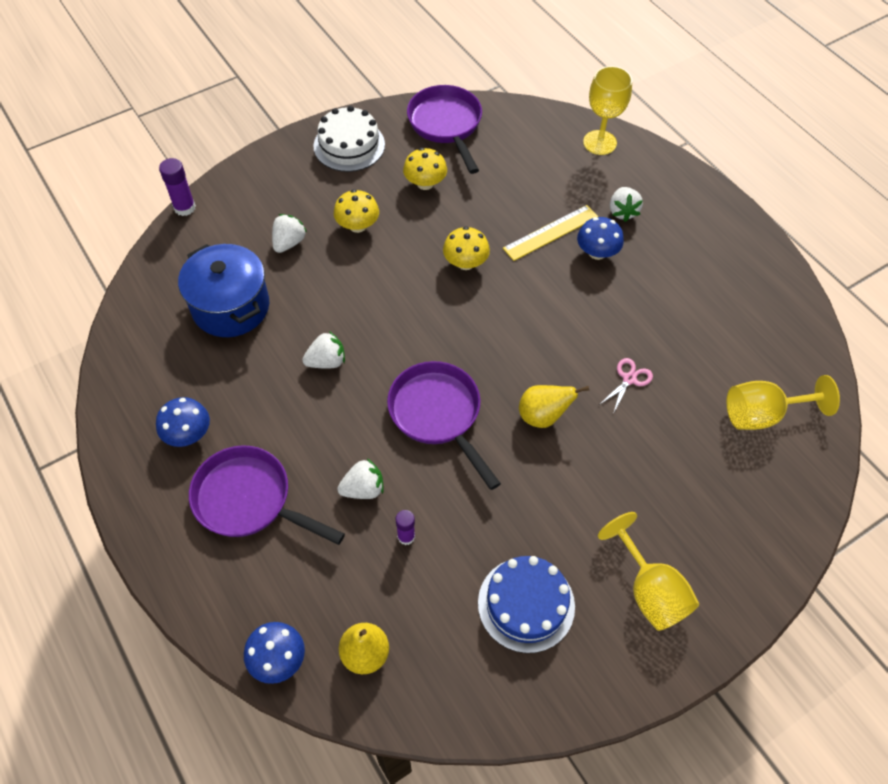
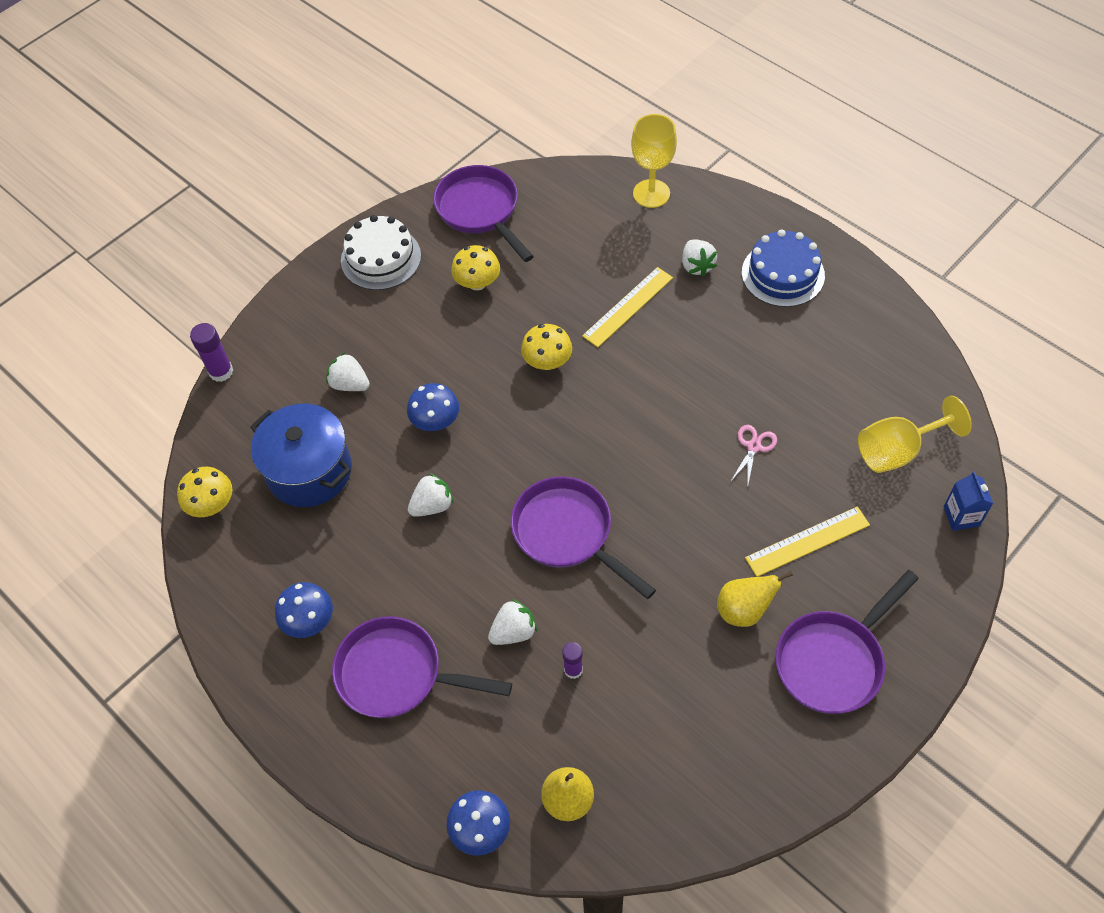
camera: 10 degrees left, 0 degrees up
white strawberry [272,214,307,253] -> white strawberry turned 75 degrees counterclockwise [326,352,370,391]
yellow mushroom [334,190,379,233] -> yellow mushroom moved to [177,467,232,517]
blue cake [478,556,575,653] -> blue cake moved to [742,229,825,307]
yellow pear [519,385,589,428] -> yellow pear moved to [717,571,793,627]
blue mushroom [577,217,624,260] -> blue mushroom moved to [407,383,459,431]
yellow goblet [598,512,699,631] -> purple pan [775,570,919,714]
none -> yellow ruler [745,507,870,577]
none -> blue carton [943,472,993,531]

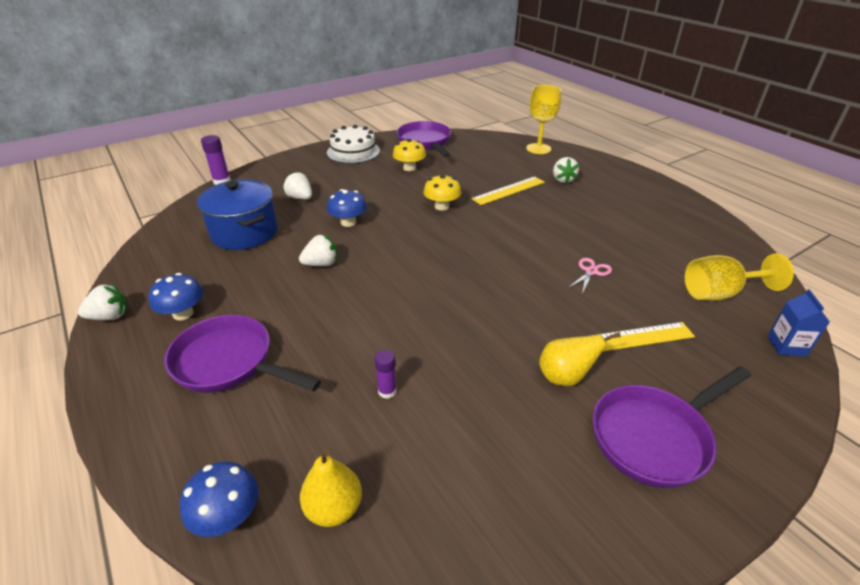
camera: 10 degrees right, 20 degrees down
yellow mushroom [177,467,232,517] -> none
white strawberry [488,599,537,645] -> white strawberry moved to [78,283,127,320]
purple pan [511,476,656,599] -> none
blue cake [742,229,825,307] -> none

